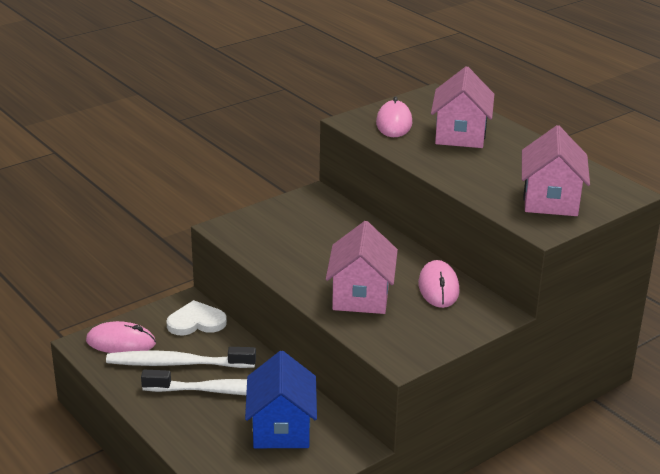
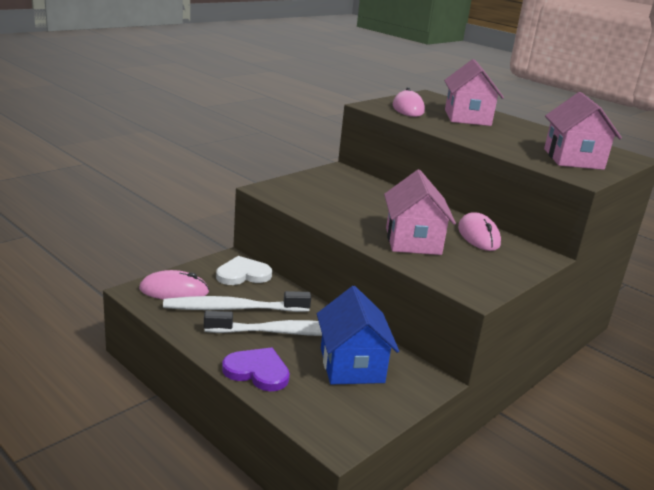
camera: 10 degrees left, 5 degrees down
none -> purple heart [222,347,290,391]

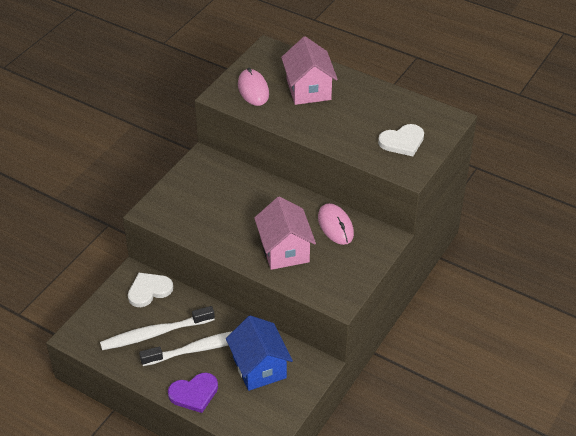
camera: 10 degrees left, 20 degrees up
pink mouse [139,270,209,300] -> none
purple heart [222,347,290,391] -> purple heart turned 150 degrees clockwise [168,373,218,413]
pink house [544,92,622,170] -> white heart [378,124,424,156]

